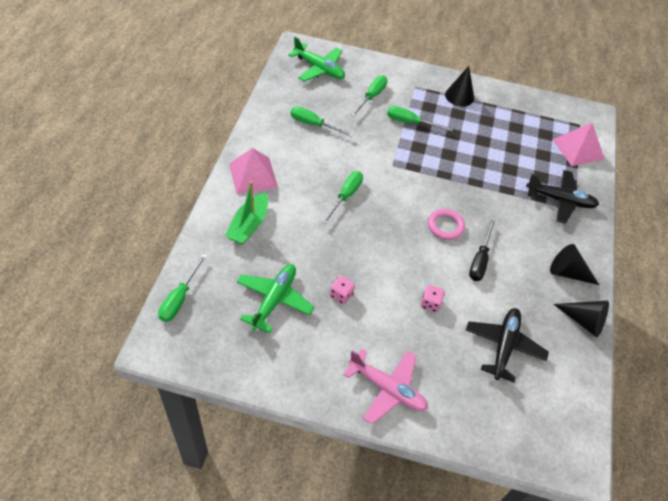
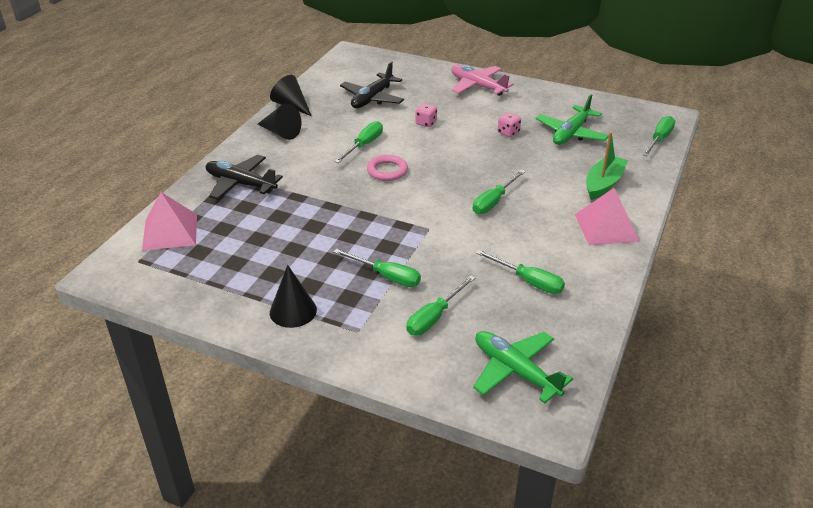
camera: 165 degrees left, 15 degrees down
black screwdriver [469,220,495,281] -> green screwdriver [334,121,383,163]

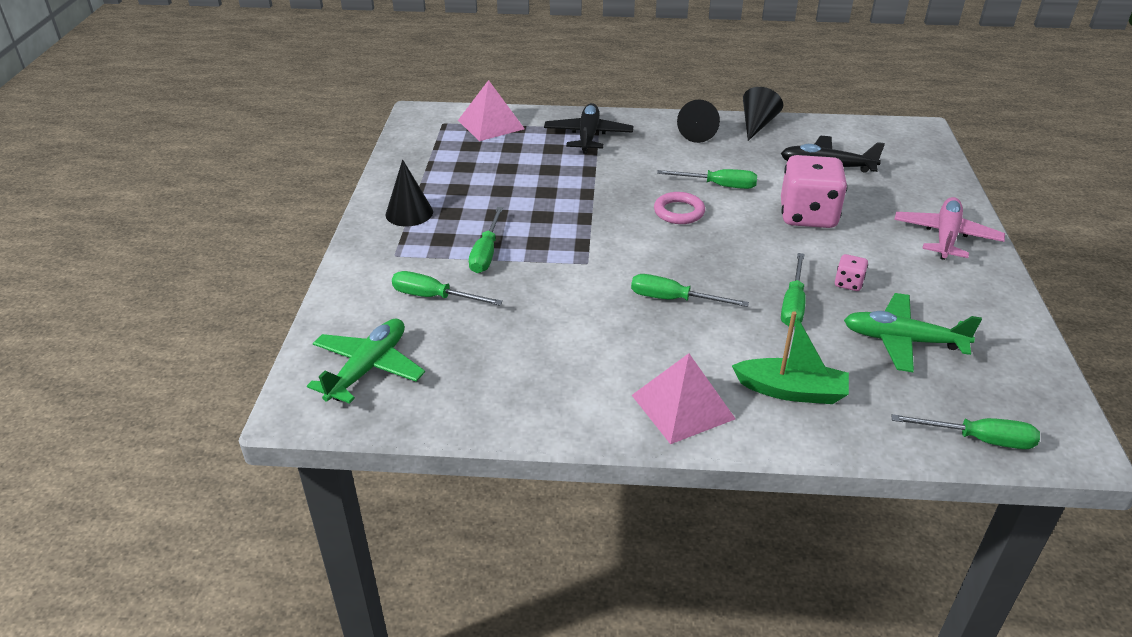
camera: 70 degrees right, 0 degrees up
pink dice [415,103,437,127] -> pink dice [781,155,847,228], size x2.29
green screwdriver [475,250,565,294] -> green screwdriver moved to [781,253,806,326]

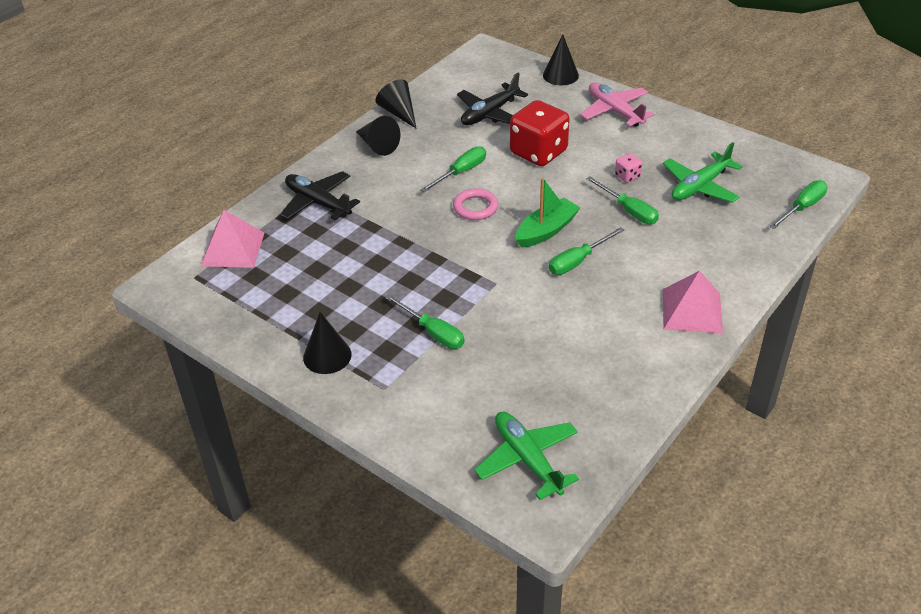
camera: 55 degrees left, 5 degrees up
green screwdriver [392,271,503,306] -> none
green boat [732,311,849,404] -> green boat moved to [516,178,581,248]
pink dice [781,155,847,228] -> red dice [510,100,570,166]
none -> black cone [543,34,579,85]

